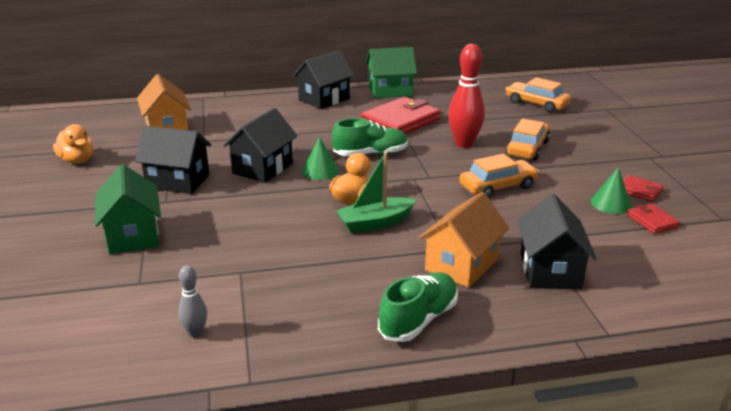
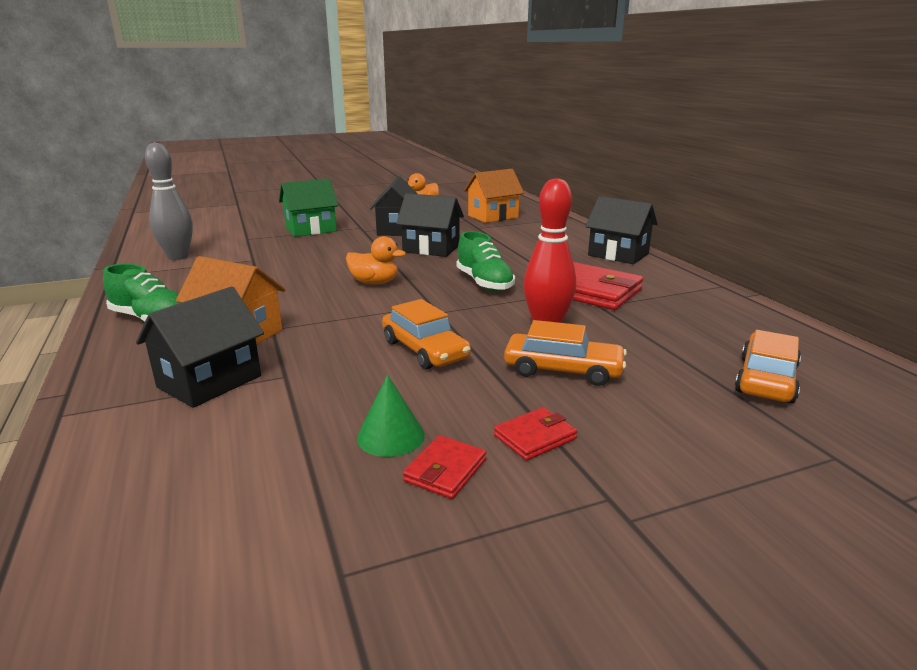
camera: 80 degrees right, 5 degrees down
grey bowling pin [178,266,207,338] -> grey bowling pin [145,142,193,260], size x1.93
green cone [302,136,339,180] -> none
green boat [336,152,417,234] -> none
green house [366,47,417,98] -> none
black house [517,194,597,289] -> black house turned 45 degrees counterclockwise [136,286,264,408]
red wallet [627,203,680,234] -> red wallet moved to [494,407,577,461]

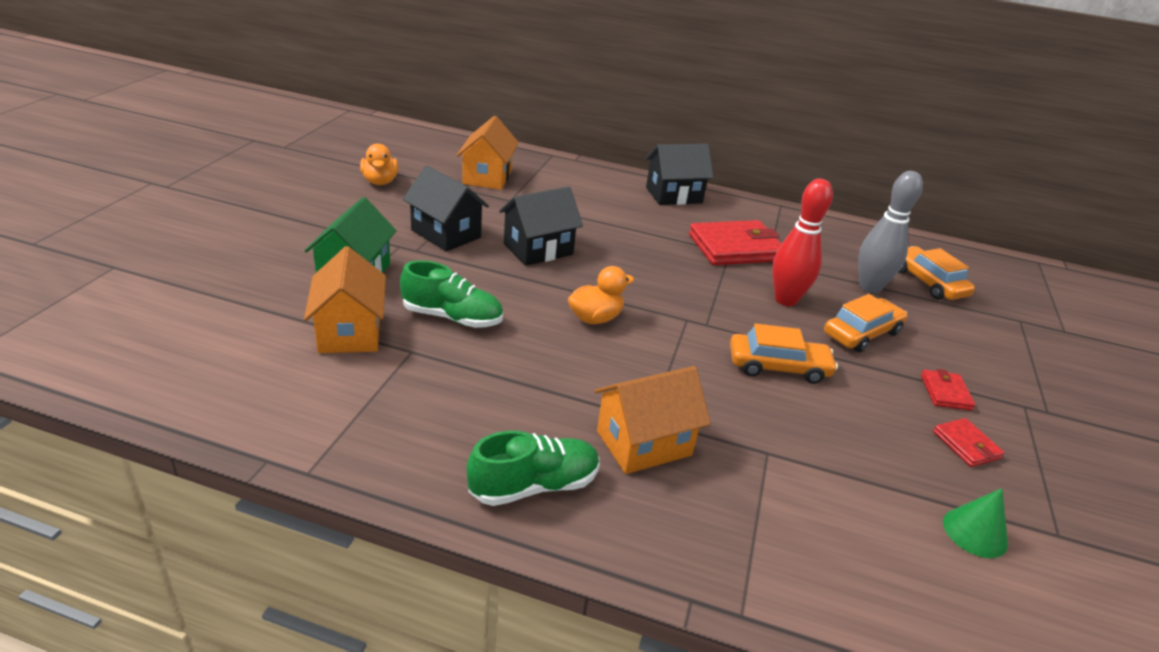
camera: 55 degrees left, 10 degrees up
black house [136,286,264,408] -> none
grey bowling pin [145,142,193,260] -> grey bowling pin moved to [858,171,923,293]
green cone [357,375,425,457] -> green cone moved to [943,488,1008,558]
green shoe [456,231,515,291] -> green shoe moved to [400,260,503,328]
none -> orange house [304,246,386,353]

